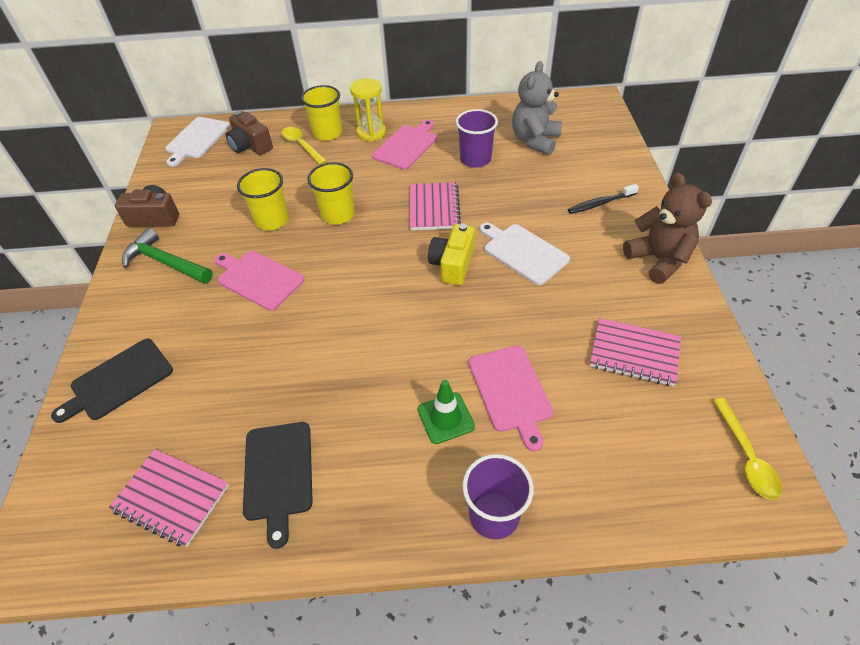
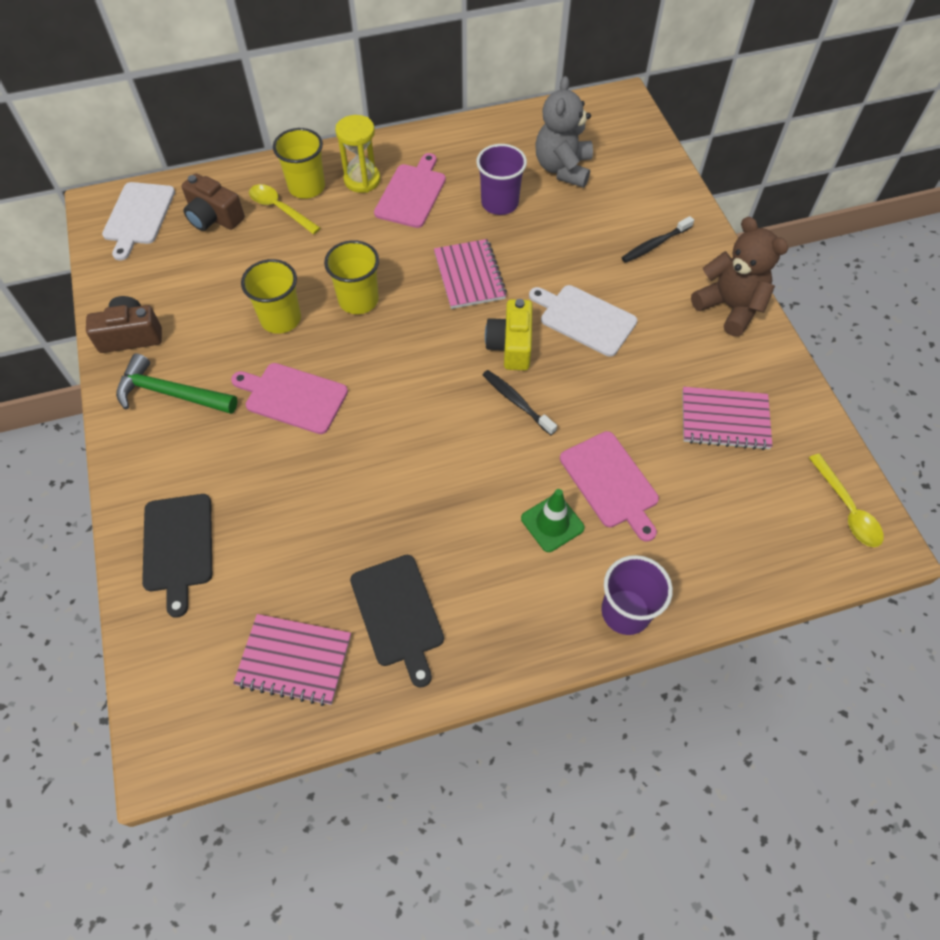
camera: 15 degrees left, 10 degrees up
black cutting board [51,338,173,423] -> black cutting board turned 45 degrees counterclockwise [142,494,212,618]
none -> black toothbrush [483,370,557,435]

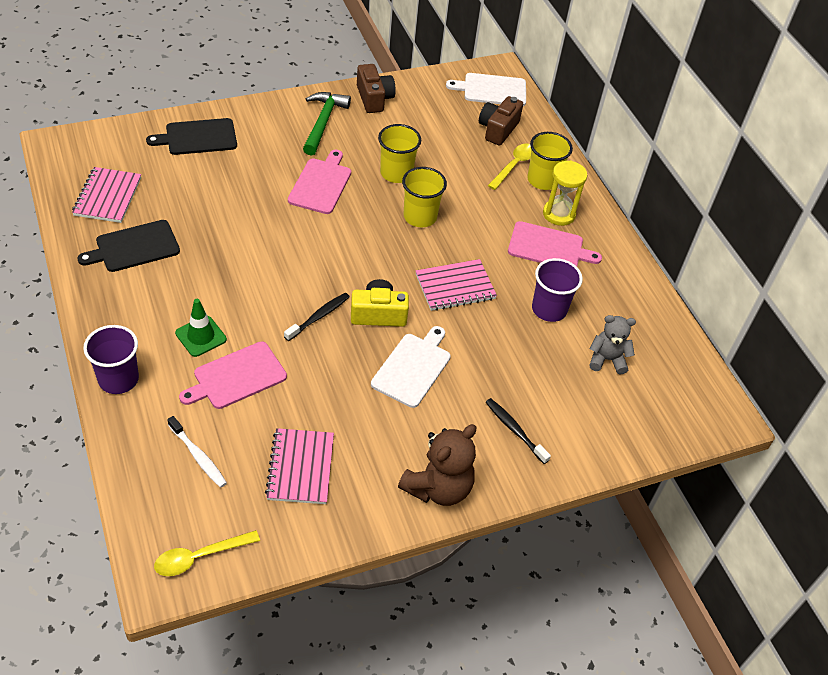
camera: 80 degrees right, 10 degrees down
grey teddy bear [536,76,593,188] -> grey teddy bear [589,315,636,374], size x0.65
none -> white toothbrush [167,416,227,488]

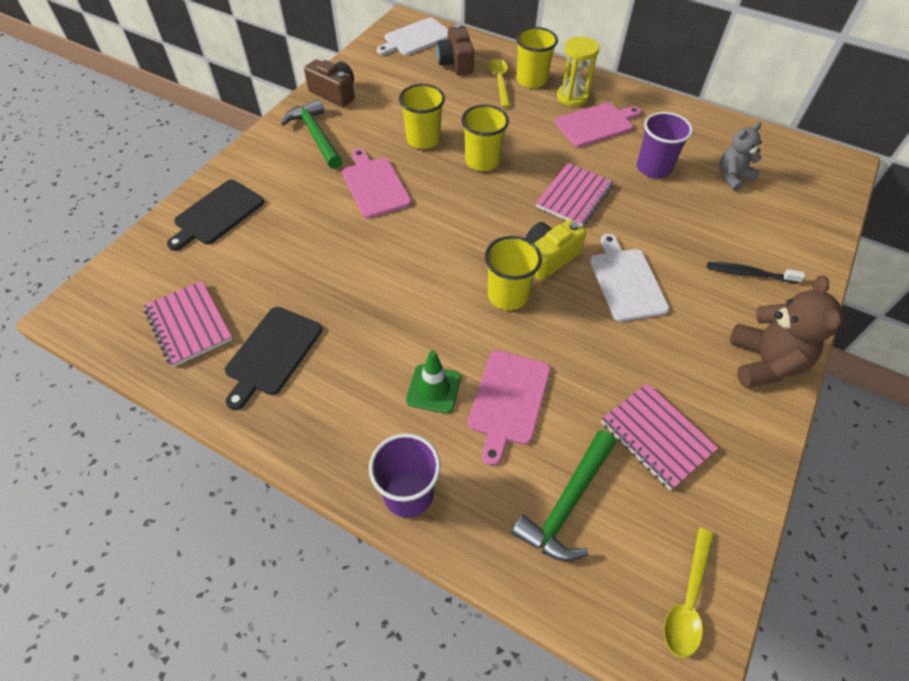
camera: 35 degrees left, 5 degrees up
white toothbrush [167,416,227,488] -> green hammer [511,430,616,562]
black toothbrush [284,293,350,341] -> yellow cup [485,236,542,310]

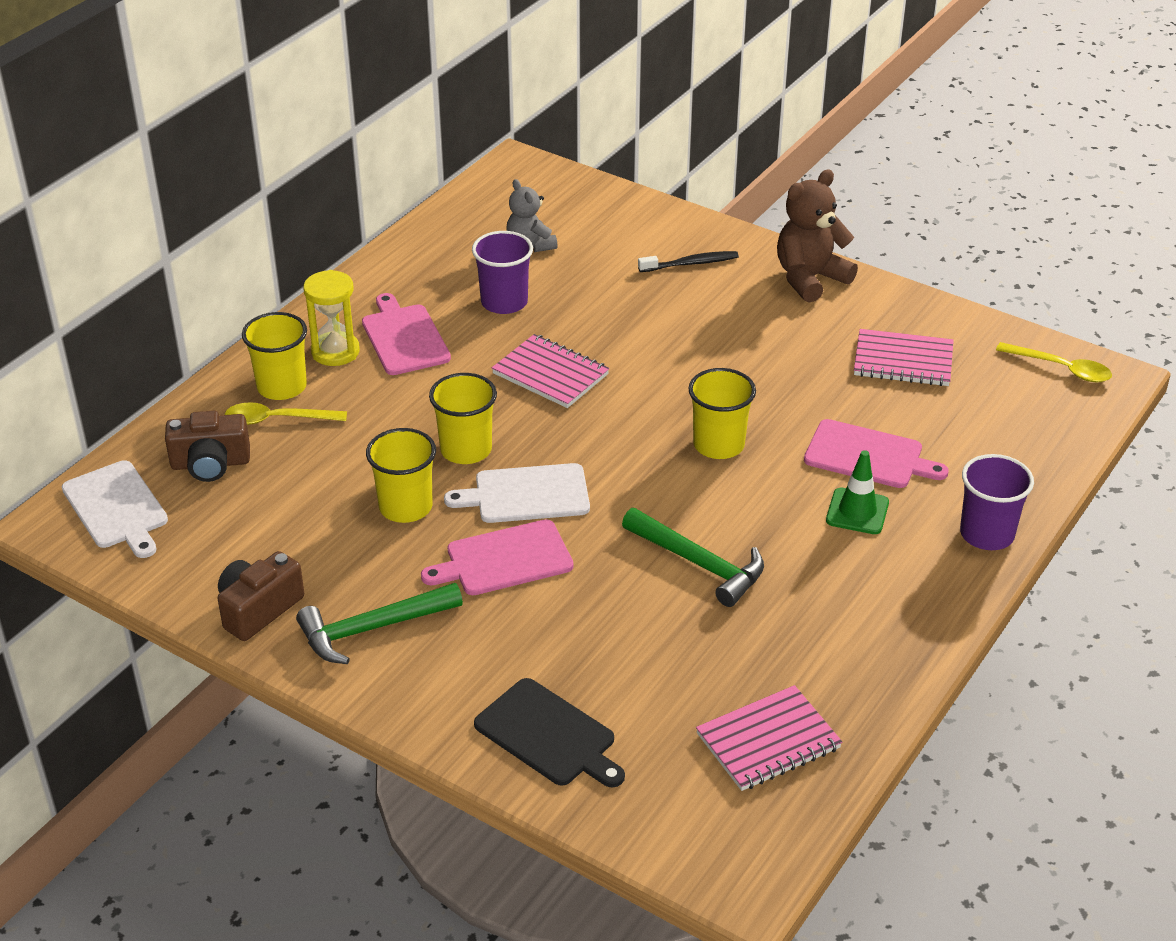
camera: 85 degrees left, 15 degrees down
black cutting board [225,307,322,410] -> none
green hammer [511,430,616,562] -> green hammer moved to [622,508,764,607]
yellow camera [525,219,586,281] -> none
white cutting board [590,234,669,322] -> white cutting board moved to [444,463,590,523]
pink notebook [601,383,718,490] -> pink notebook turned 45 degrees clockwise [854,329,954,386]
black toothbrush [707,262,805,284] -> black toothbrush turned 120 degrees counterclockwise [638,251,739,272]
brown teddy bear [730,276,843,387] -> brown teddy bear turned 45 degrees counterclockwise [777,170,858,303]

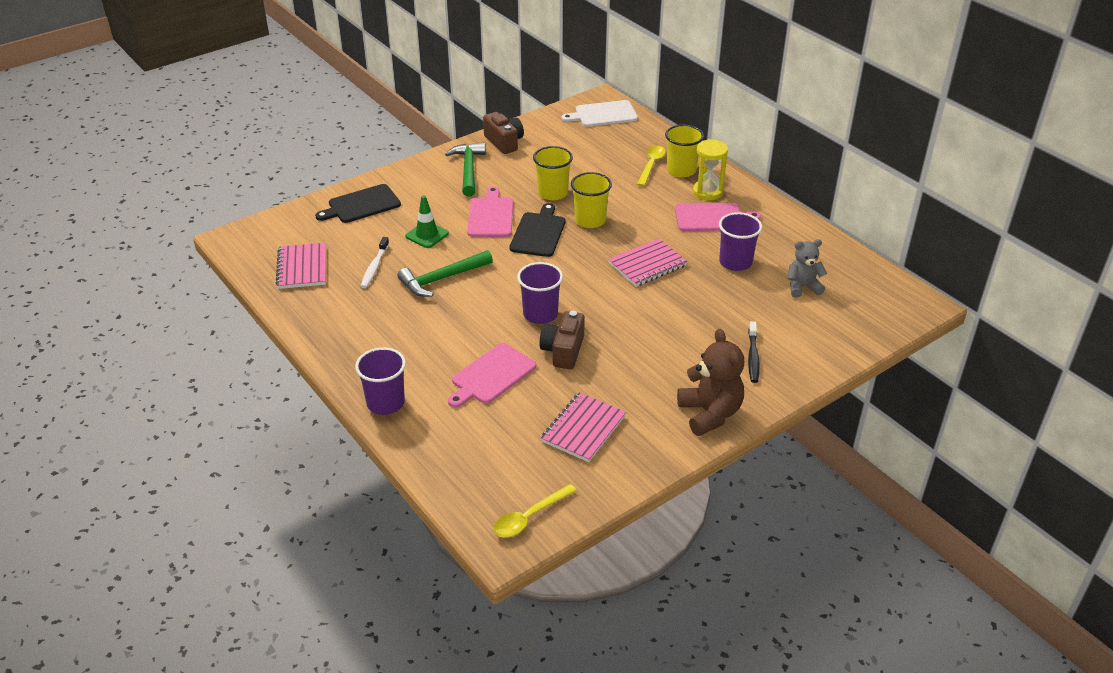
camera: 110 degrees right, 0 degrees up
brown camera [165,411,250,482] -> brown camera moved to [540,311,585,369]
white cutting board [444,463,590,523] -> black cutting board [509,203,566,257]
yellow cup [688,368,756,459] -> purple cup [517,262,563,324]
green traffic cone [826,450,889,534] -> green traffic cone moved to [405,195,449,248]
none -> white toothbrush [360,237,389,288]

